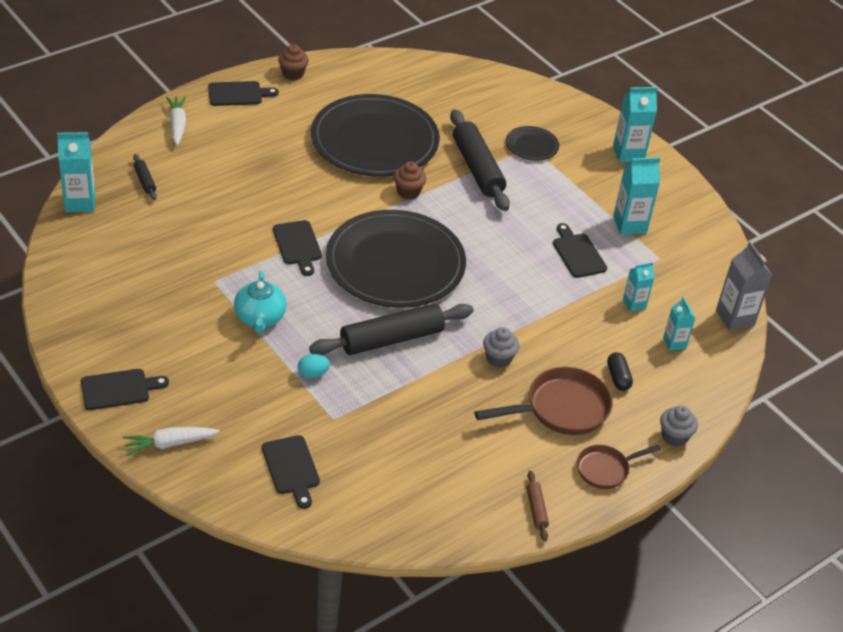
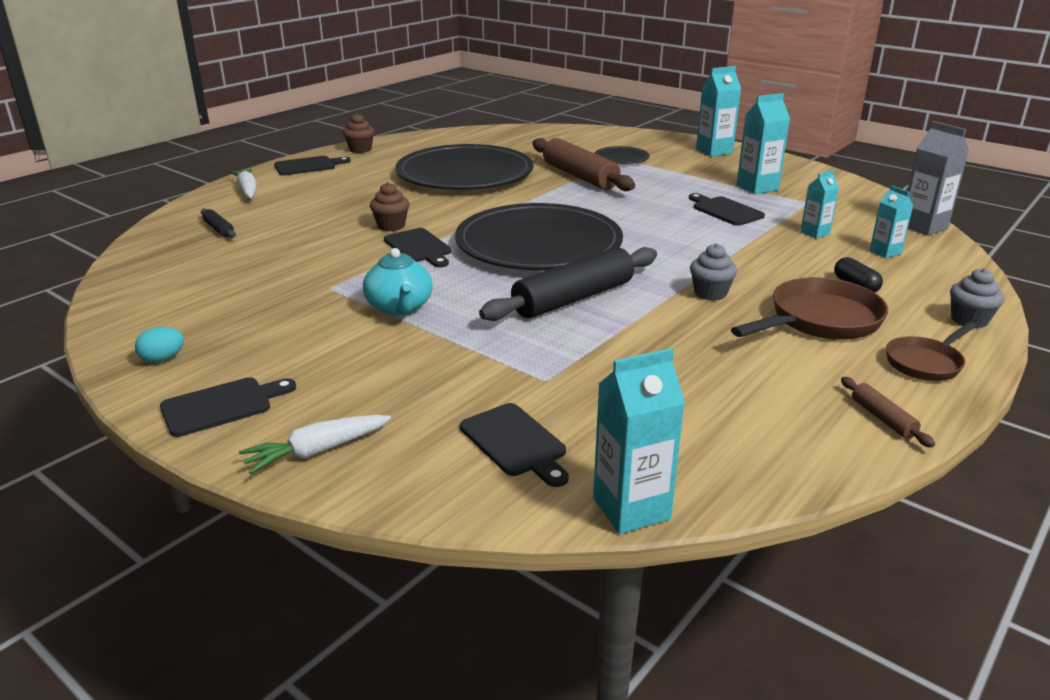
camera: 10 degrees left, 15 degrees down
turquoise carton [57,132,95,212] -> turquoise carton moved to [593,348,685,534]
turquoise egg [298,354,330,378] -> turquoise egg moved to [135,327,184,363]
brown cupcake [394,162,426,200] -> brown cupcake moved to [370,182,410,231]
black rolling pin [450,109,510,211] -> brown rolling pin [533,138,635,191]

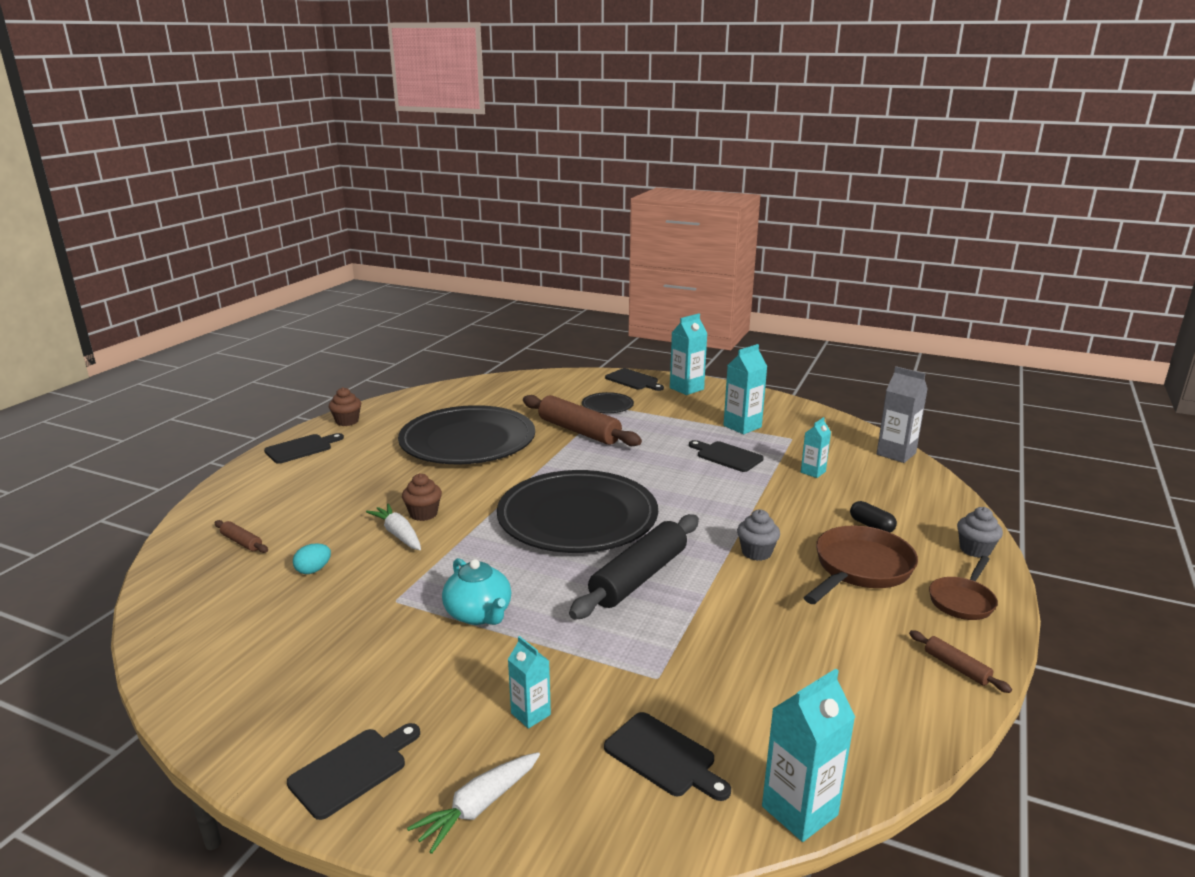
camera: 15 degrees left, 5 degrees down
turquoise egg [135,327,184,363] -> turquoise egg moved to [293,543,331,574]
black rolling pin [201,209,236,238] -> brown rolling pin [215,520,268,553]
white carrot [230,169,257,199] -> white carrot moved to [366,504,421,550]
black cutting board [384,228,452,267] -> black cutting board moved to [605,368,664,391]
turquoise carton [870,185,913,258] -> turquoise carton moved to [508,636,551,729]

